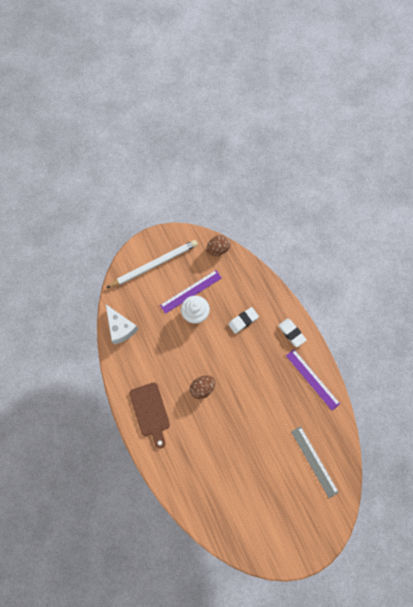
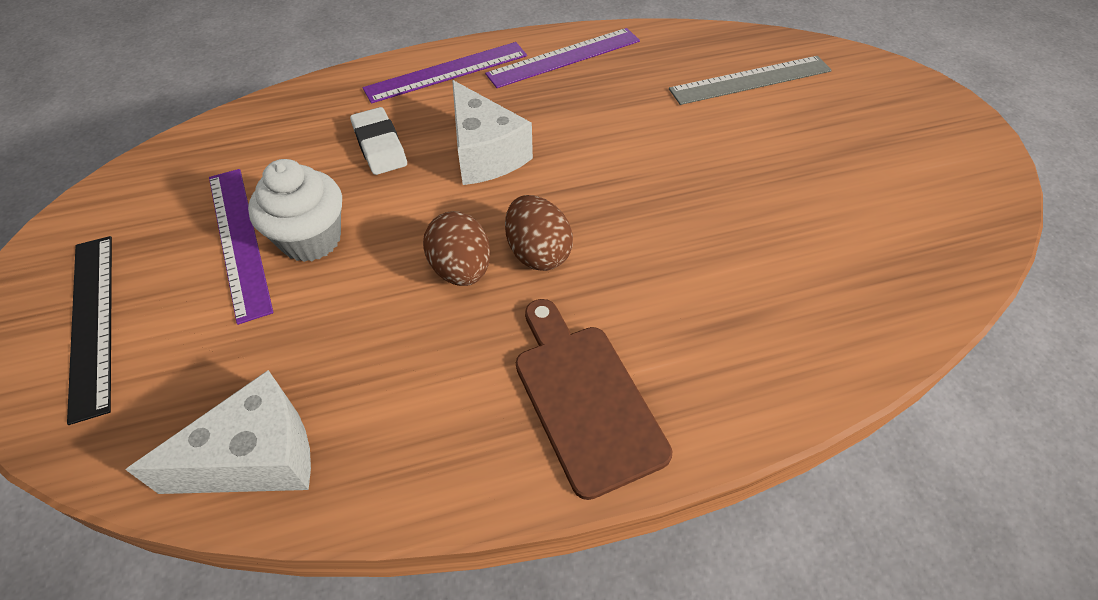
camera: 80 degrees left, 20 degrees down
white pencil [106,240,198,288] -> black ruler [67,236,112,425]
brown cutting board [130,382,170,449] -> brown cutting board turned 105 degrees counterclockwise [516,299,672,500]
brown egg [206,235,231,256] -> brown egg moved to [423,211,490,286]
white eraser [278,318,307,347] -> purple ruler [362,42,527,104]
none -> white cheese [452,80,533,185]

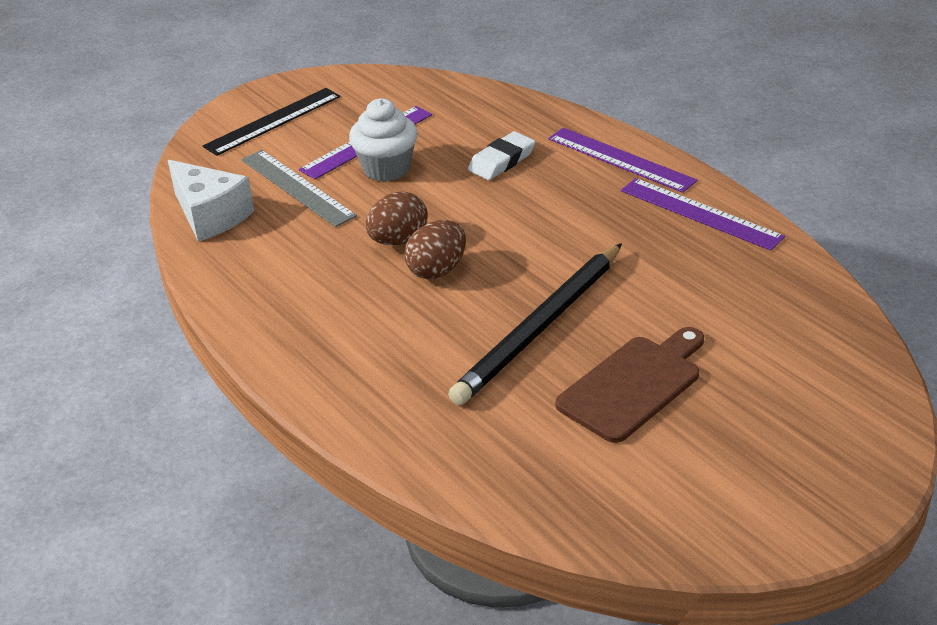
camera: 70 degrees right, 15 degrees down
white cheese [452,80,533,185] -> none
brown cutting board [516,299,672,500] -> brown cutting board moved to [556,327,704,443]
grey ruler [669,56,832,105] -> grey ruler moved to [241,150,357,227]
none -> black pencil [448,243,622,405]

